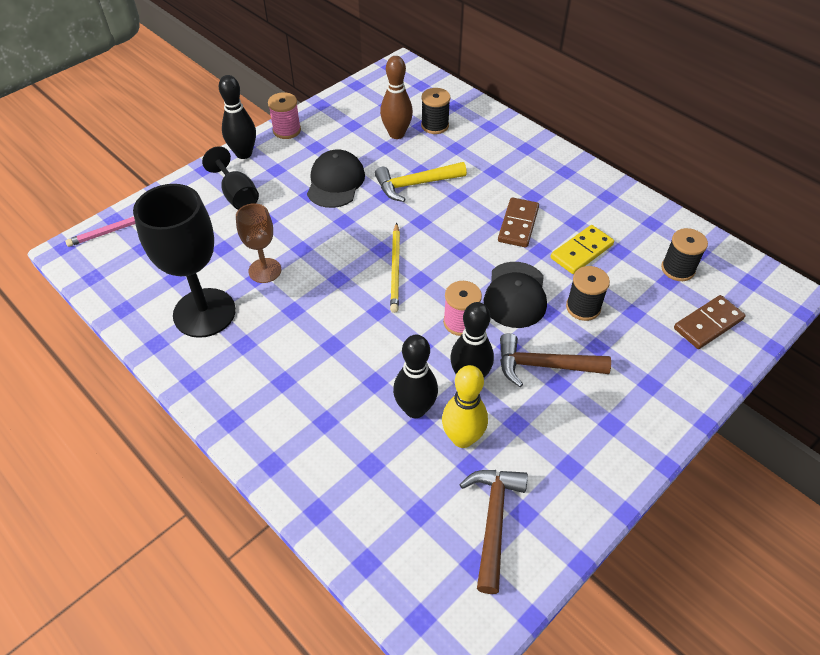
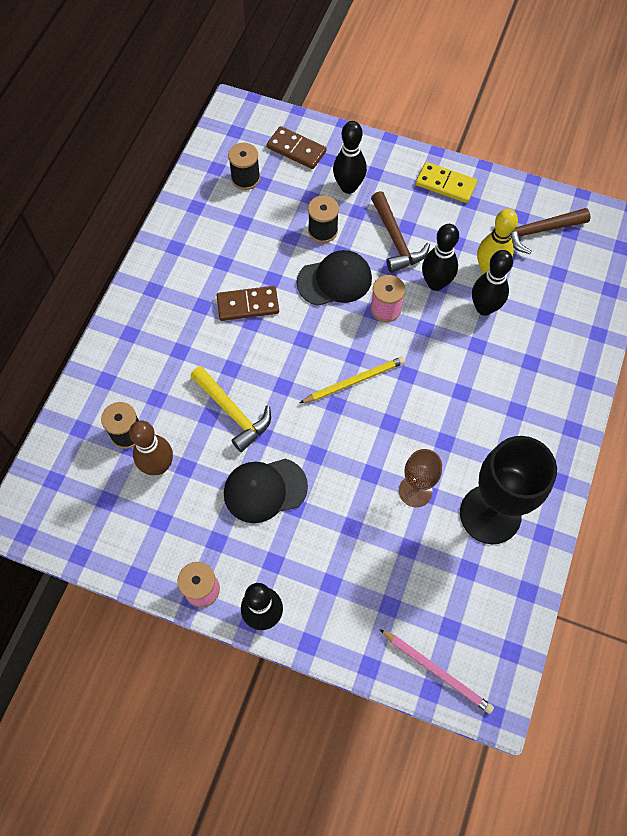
camera: 115 degrees left, 15 degrees up
black goblet [202,146,259,210] -> none
yellow domino [550,225,614,274] -> yellow domino moved to [416,162,477,203]
none -> black bowling pin [333,121,367,194]

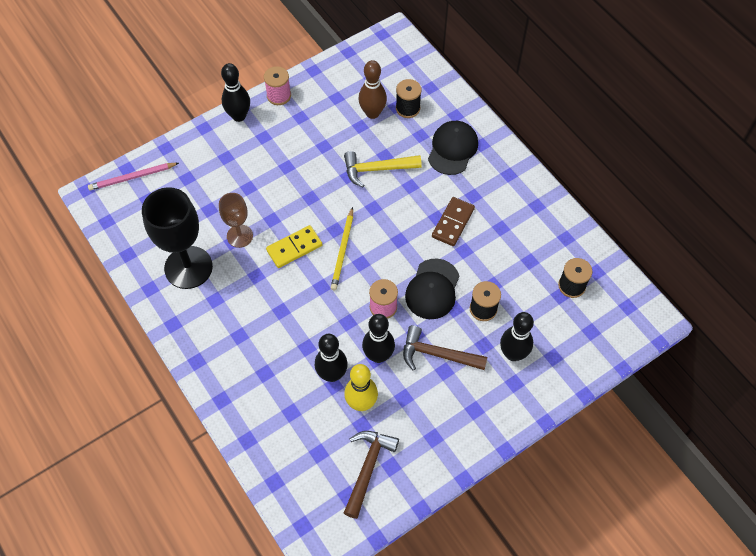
camera: 125 degrees right, 5 degrees down
black cap [224,459,308,523] -> black cap moved to [428,121,478,175]
brown domino [267,126,326,169] -> none
yellow domino [416,162,477,203] -> yellow domino moved to [266,225,322,268]

